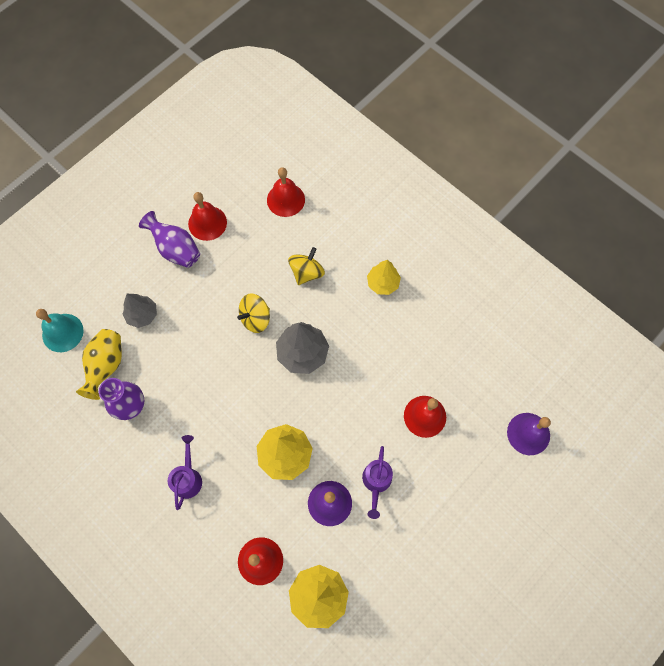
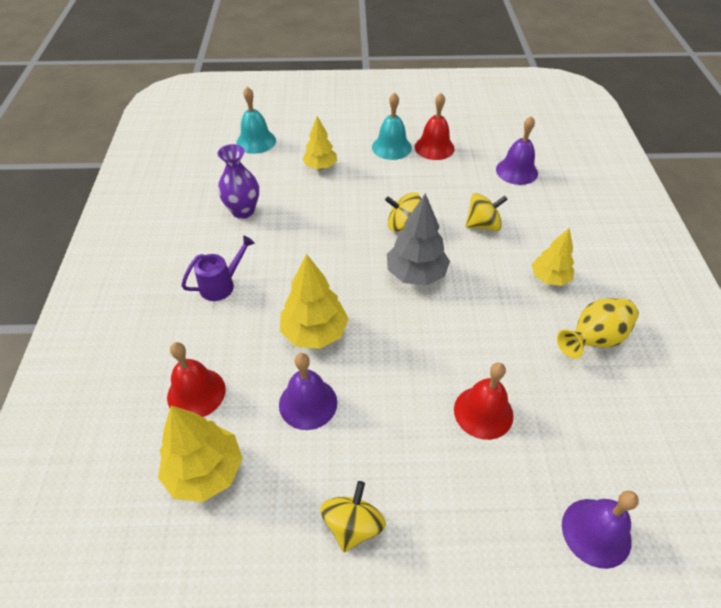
camera: 45 degrees right, 20 degrees down
yellow vase [76,329,122,400] -> yellow vase moved to [557,298,639,359]
grey tree [123,294,157,328] -> yellow tree [302,116,337,169]
purple vase [139,211,200,268] -> turquoise bell [372,92,412,160]
red bell [267,167,305,217] -> purple bell [496,116,538,185]
purple watering can [362,446,393,519] -> none
none -> yellow spinning top [320,481,386,552]

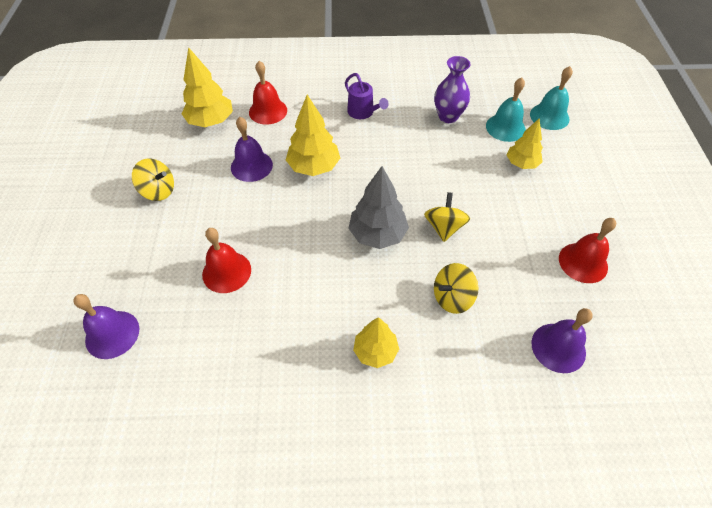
camera: 90 degrees right, 5 degrees up
turquoise bell [372,92,412,160] -> turquoise bell moved to [486,77,526,142]
yellow spinning top [466,193,508,231] -> yellow spinning top turned 75 degrees clockwise [434,263,478,314]
yellow vase [557,298,639,359] -> none

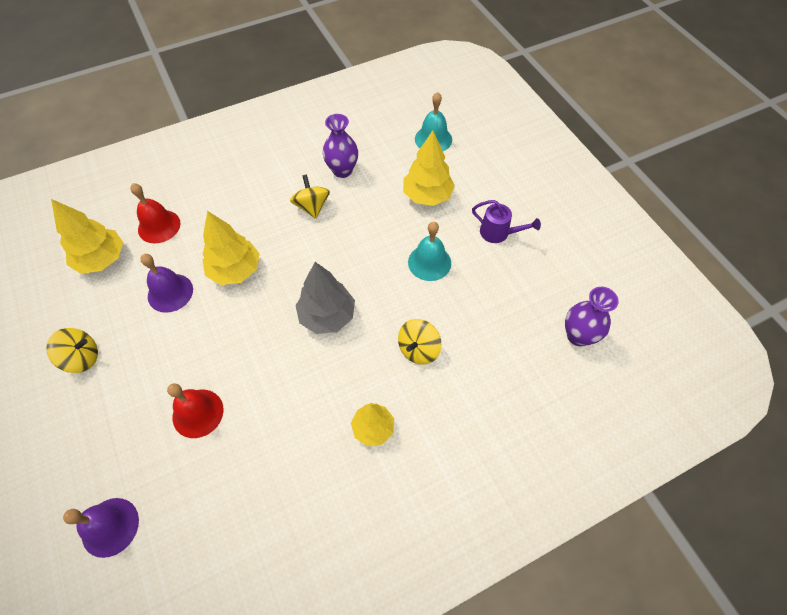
camera: 25 degrees left, 5 degrees up
purple watering can [345,73,389,119] -> purple watering can moved to [472,200,541,243]
yellow spinning top [424,192,470,242] -> yellow spinning top moved to [290,174,330,219]
turquoise bell [486,77,526,142] -> turquoise bell moved to [408,222,451,281]
yellow tree [507,119,543,169] -> yellow tree [403,130,455,206], size x1.51
purple bell [531,308,593,373] -> none
red bell [559,218,616,283] -> none
none -> purple vase [565,287,619,346]

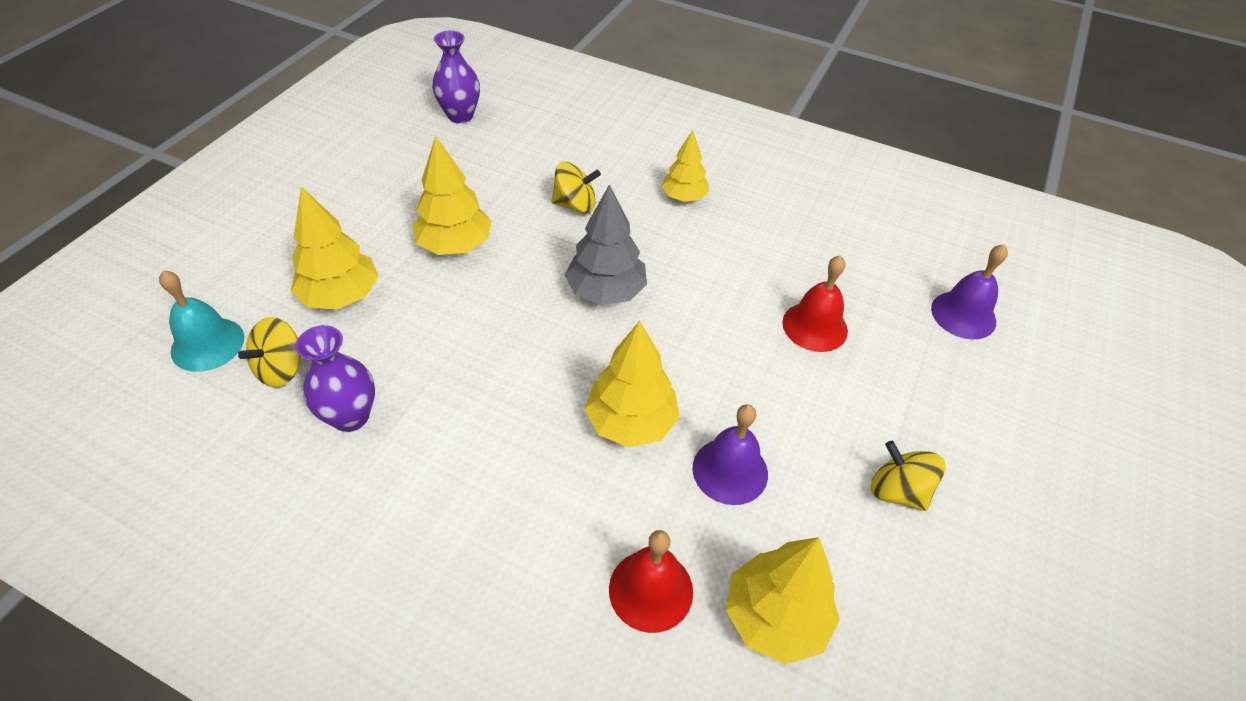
camera: 130 degrees left, 10 degrees down
yellow spinning top [290,174,330,219] -> yellow spinning top moved to [238,317,302,387]
turquoise bell [408,222,451,281] -> yellow tree [412,136,492,255]
purple watering can [472,200,541,243] -> none

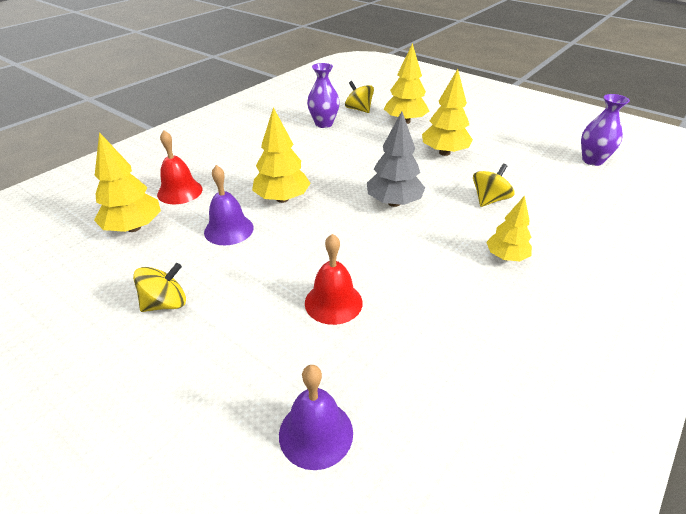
camera: 105 degrees right, 10 degrees down
turquoise bell [159,270,244,372] -> none
yellow spinning top [551,162,601,213] -> yellow spinning top turned 150 degrees counterclockwise [473,164,514,207]

